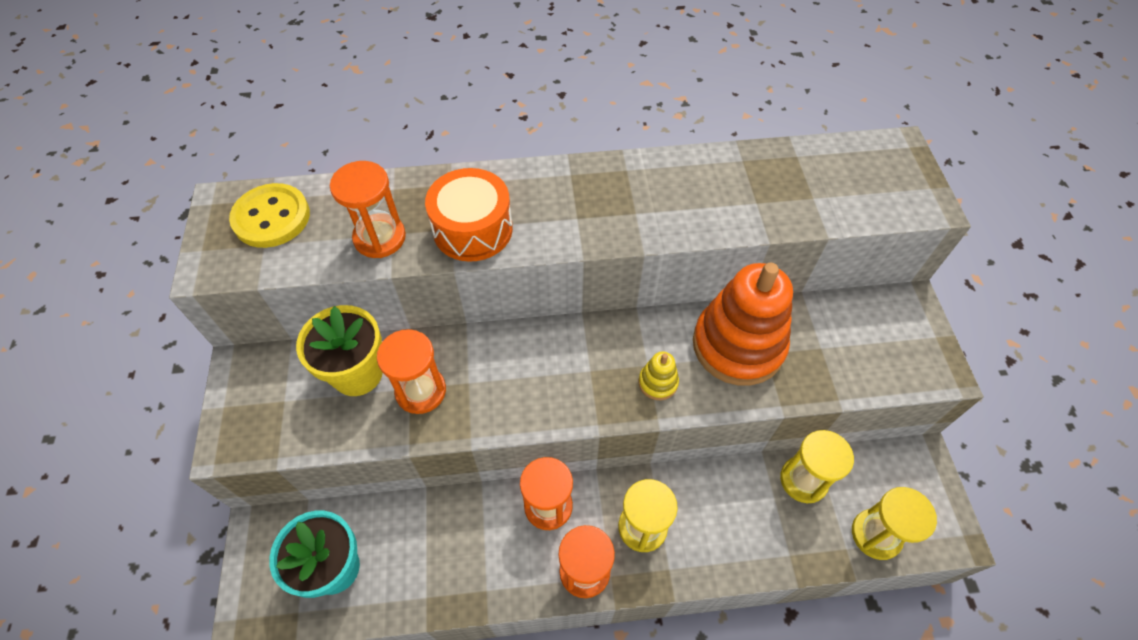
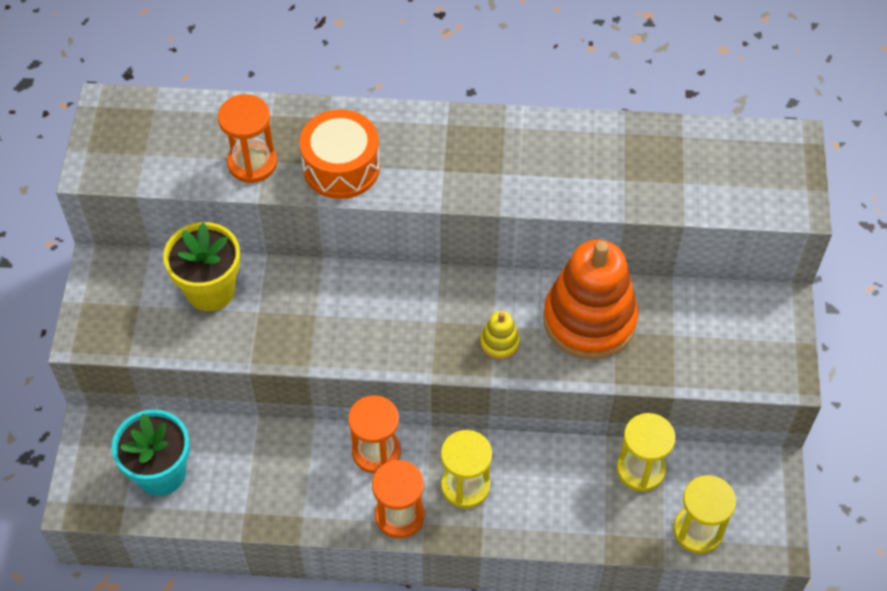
camera: 10 degrees right, 0 degrees up
yellow button [229,183,310,248] -> none
orange hourglass [377,329,446,414] -> none

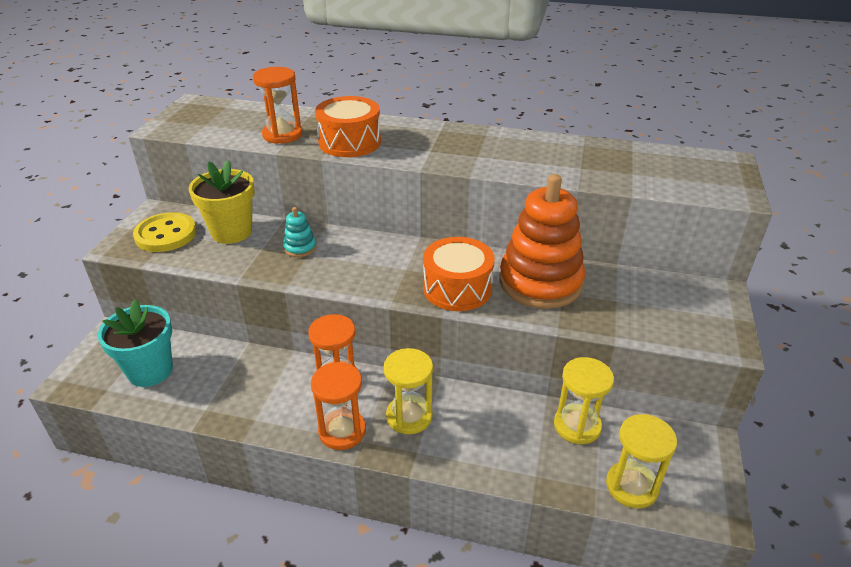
camera: 10 degrees right, 20 degrees down
yellow stacking toy [480,311,520,360] -> orange drum [423,237,495,311]
none -> yellow button [133,212,197,252]
none -> turquoise stacking toy [283,207,317,257]

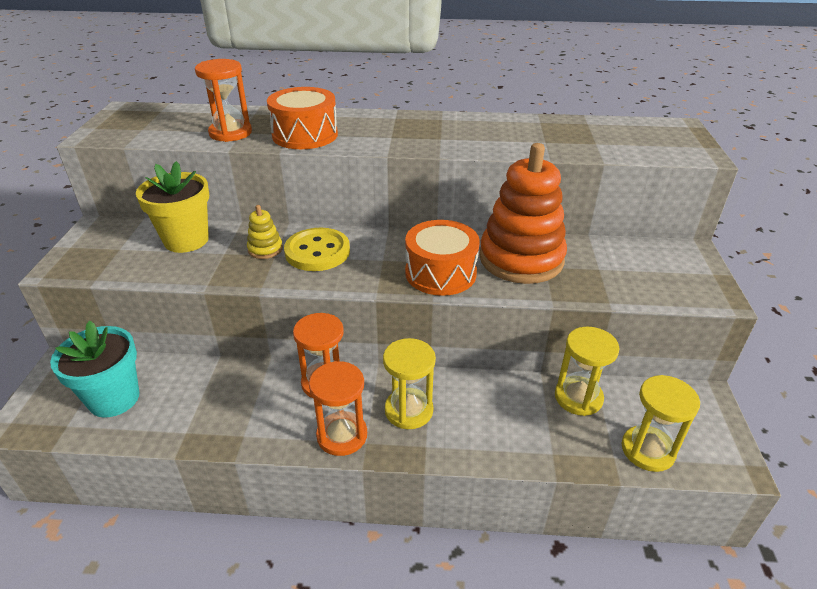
camera: 10 degrees left, 0 degrees up
yellow button [133,212,197,252] -> yellow button moved to [284,228,350,271]
turquoise stacking toy [283,207,317,257] -> yellow stacking toy [247,205,283,259]

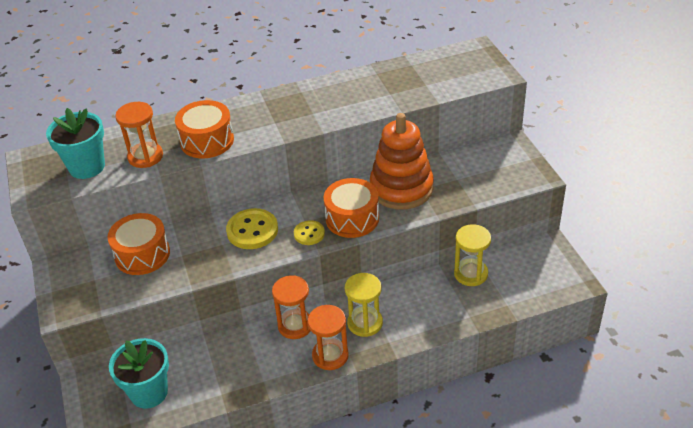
camera: 20 degrees left, 5 degrees up
yellow flower pot [136,161,209,253] -> orange drum [107,213,170,275]
yellow stacking toy [247,205,283,259] -> none
yellow hourglass [622,375,700,472] -> none
none -> turquoise flower pot [46,108,105,179]
none -> yellow button [294,220,325,245]

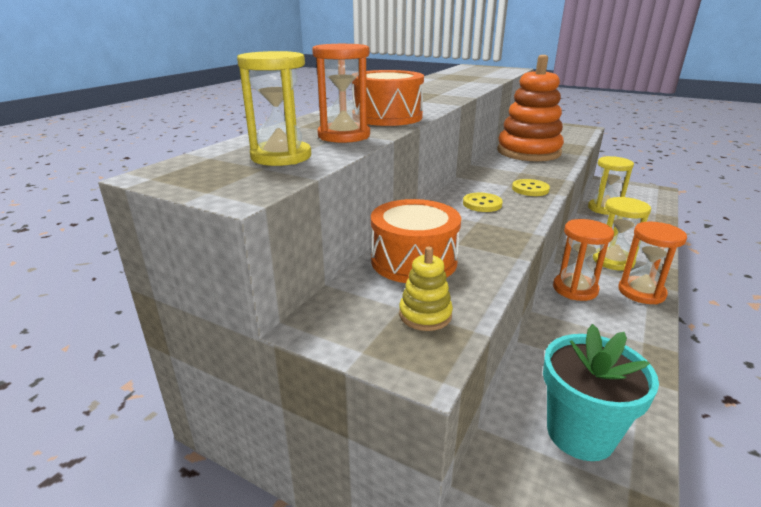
camera: 45 degrees left, 15 degrees down
turquoise flower pot [46,108,105,179] -> yellow hourglass [237,51,311,166]
yellow button [226,208,278,249] -> yellow button [463,193,503,212], size x0.60
orange drum [324,178,379,238] -> none
none -> yellow stacking toy [399,246,453,331]

